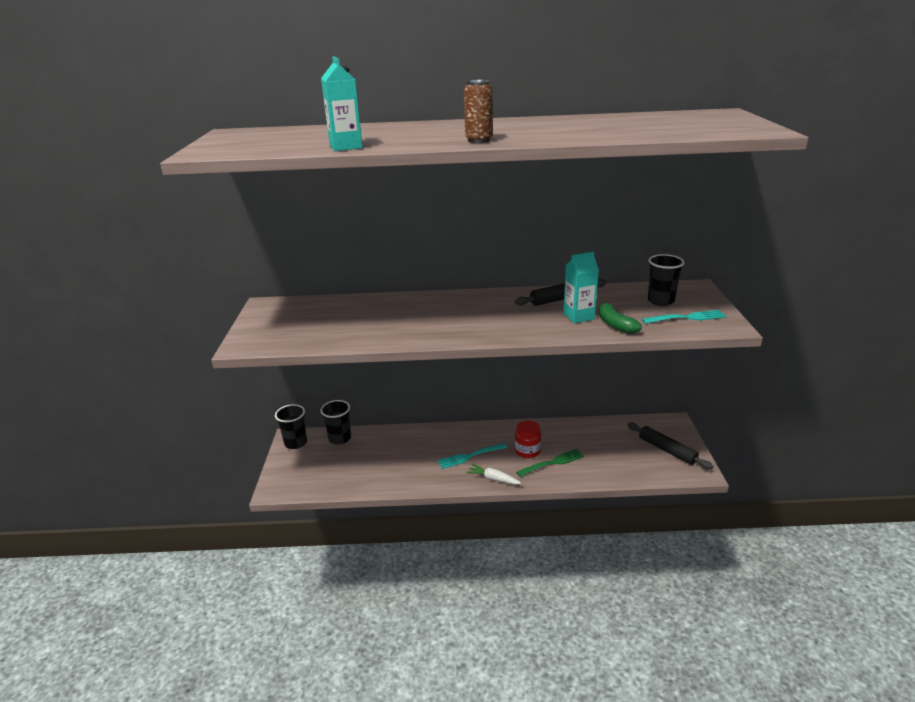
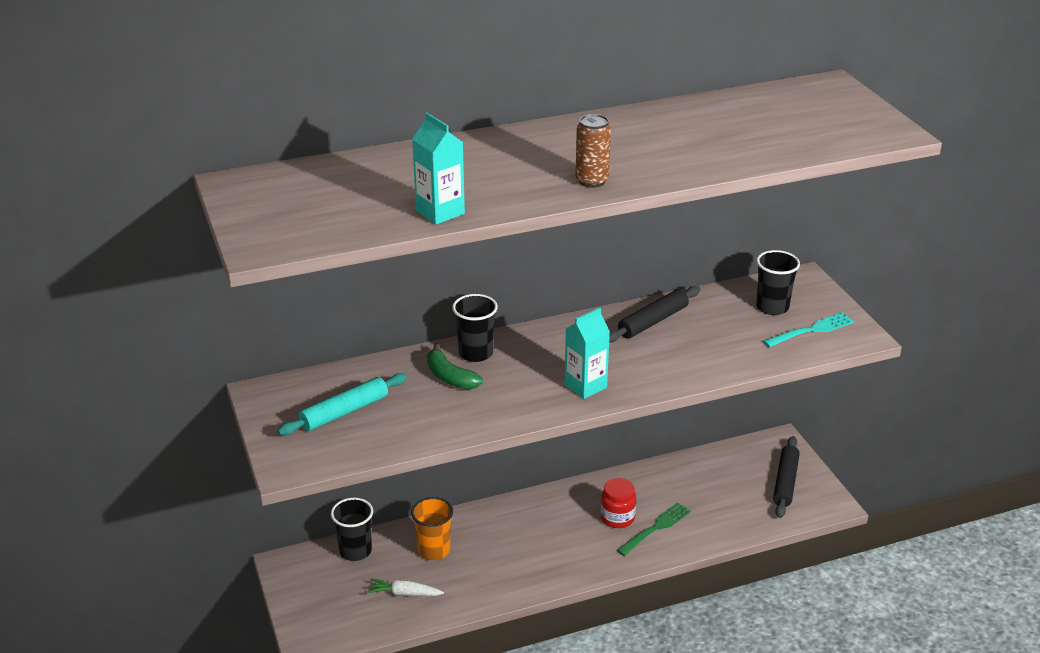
camera: 20 degrees left, 5 degrees up
black cup [275,404,307,449] -> black cup moved to [452,294,498,362]
turquoise fork [438,443,507,469] -> none
white carrot [466,464,521,485] -> white carrot moved to [367,578,444,596]
turquoise carton [563,251,599,323] -> turquoise carton moved to [565,308,610,399]
green banana [599,301,642,334] -> green banana moved to [427,344,483,389]
black rolling pin [628,423,713,469] -> black rolling pin turned 75 degrees clockwise [773,436,800,518]
none -> turquoise rolling pin [278,373,407,435]
none -> orange cup [411,497,453,560]

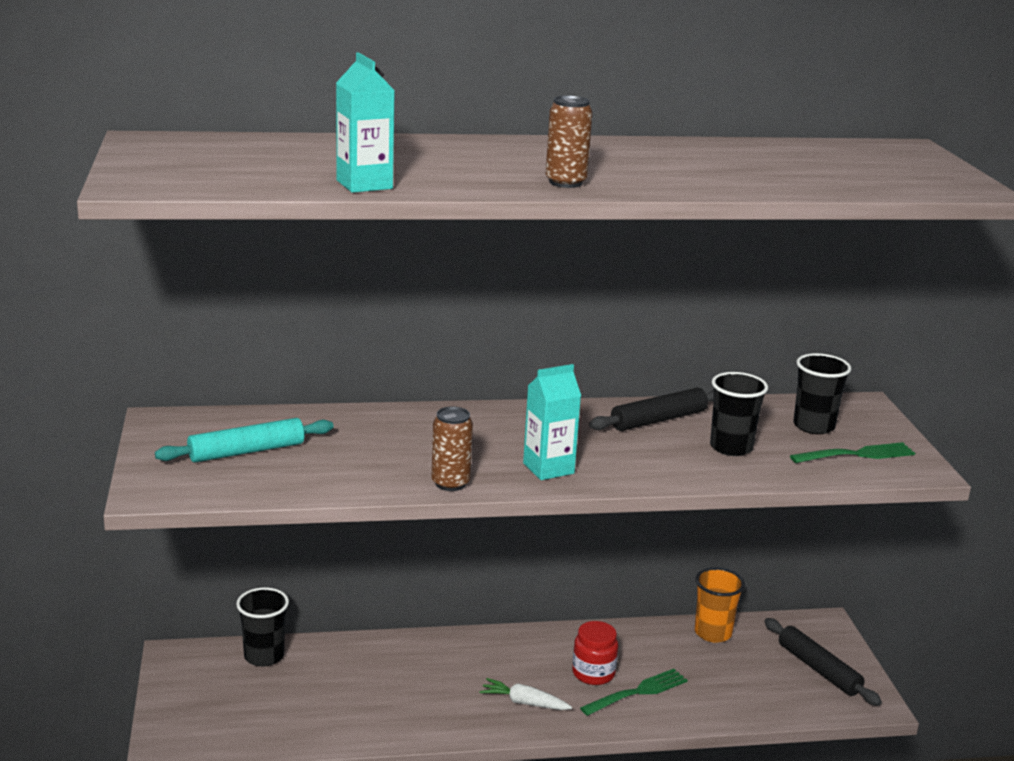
camera: 10 degrees right, 10 degrees down
white carrot [367,578,444,596] -> white carrot moved to [479,678,572,710]
orange cup [411,497,453,560] -> orange cup moved to [695,568,745,642]
green banana [427,344,483,389] -> none
black cup [452,294,498,362] -> black cup moved to [710,372,768,456]
turquoise fork [763,312,855,347] -> green fork [790,442,915,463]
black rolling pin [773,436,800,518] -> black rolling pin turned 60 degrees counterclockwise [764,618,882,706]
none -> brown can [431,406,473,491]

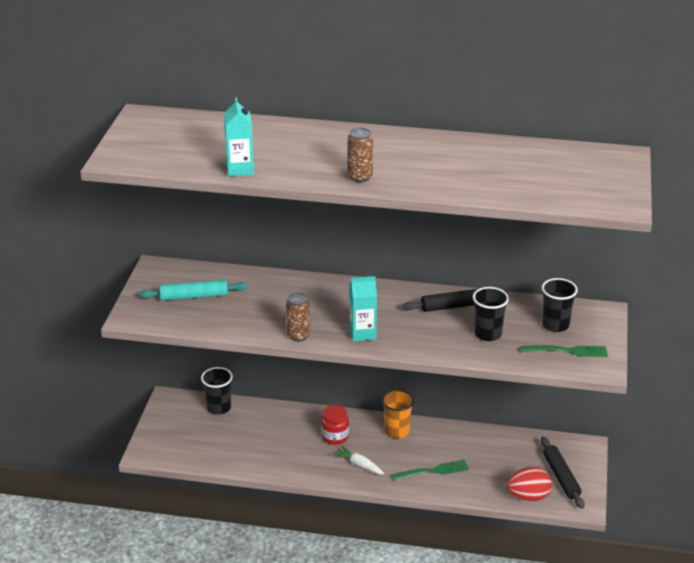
camera: 20 degrees right, 10 degrees up
red jar [572,621,618,685] -> red jar moved to [321,405,349,445]
orange cup [695,568,745,642] -> orange cup moved to [382,390,414,438]
none -> red egg [507,467,552,502]

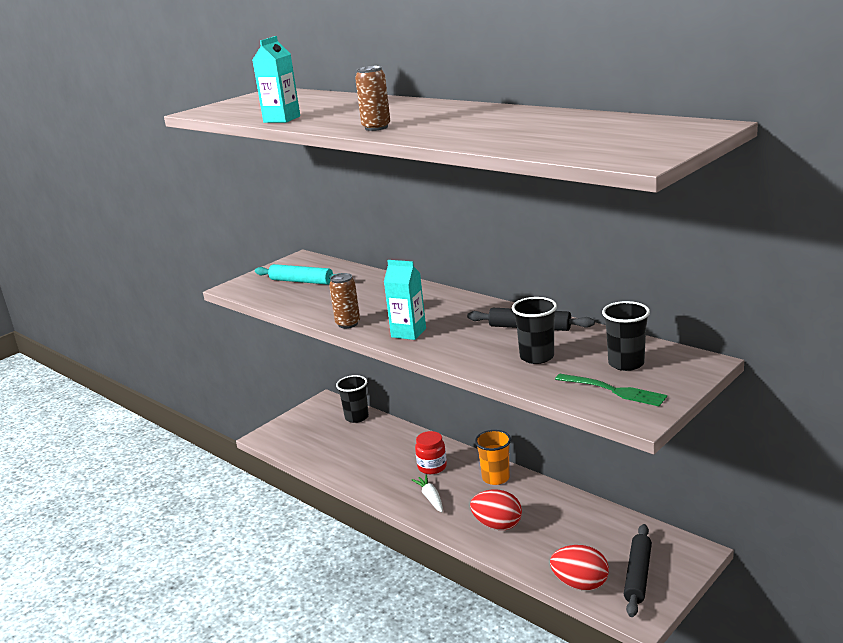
camera: 35 degrees right, 10 degrees down
green fork [391,460,469,480] -> red egg [470,489,522,530]

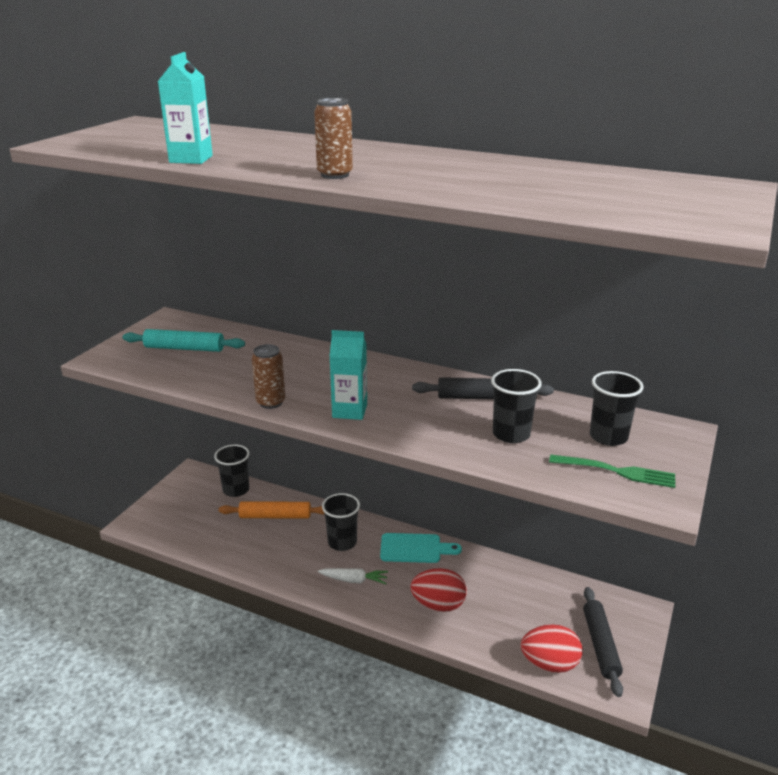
camera: 20 degrees left, 5 degrees up
white carrot [411,475,443,512] -> white carrot turned 135 degrees clockwise [318,568,388,584]
red jar [415,431,447,474] -> black cup [322,493,360,551]
orange cup [475,430,511,485] -> turquoise cutting board [380,533,462,563]
none -> orange rolling pin [219,501,325,519]

